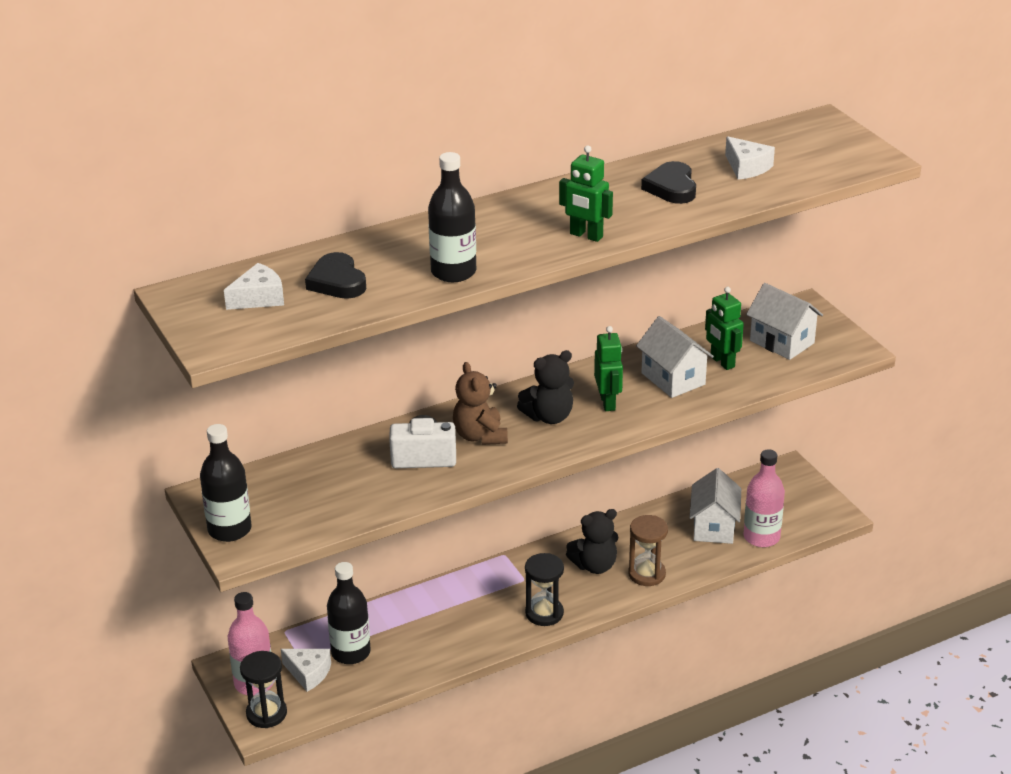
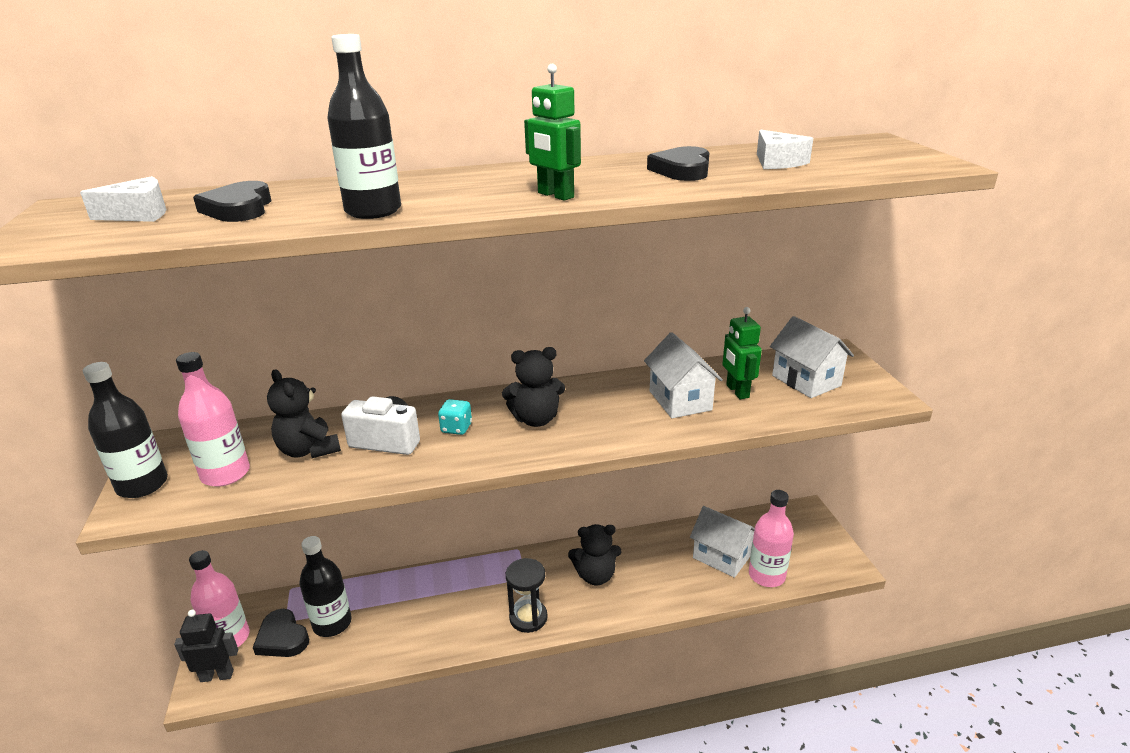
camera: 15 degrees right, 5 degrees down
black hourglass [240,651,287,728] -> black robot [174,610,238,682]
white cheese [281,649,331,692] -> black heart [253,609,309,657]
brown teddy bear [453,362,508,445] -> turquoise dice [438,399,472,435]
green robot [594,326,623,411] -> none
brown hourglass [628,515,668,586] -> none
white house [690,468,741,544] -> white house turned 75 degrees counterclockwise [690,506,755,578]
none -> pink bottle [176,352,250,487]
none -> black teddy bear [267,370,341,458]

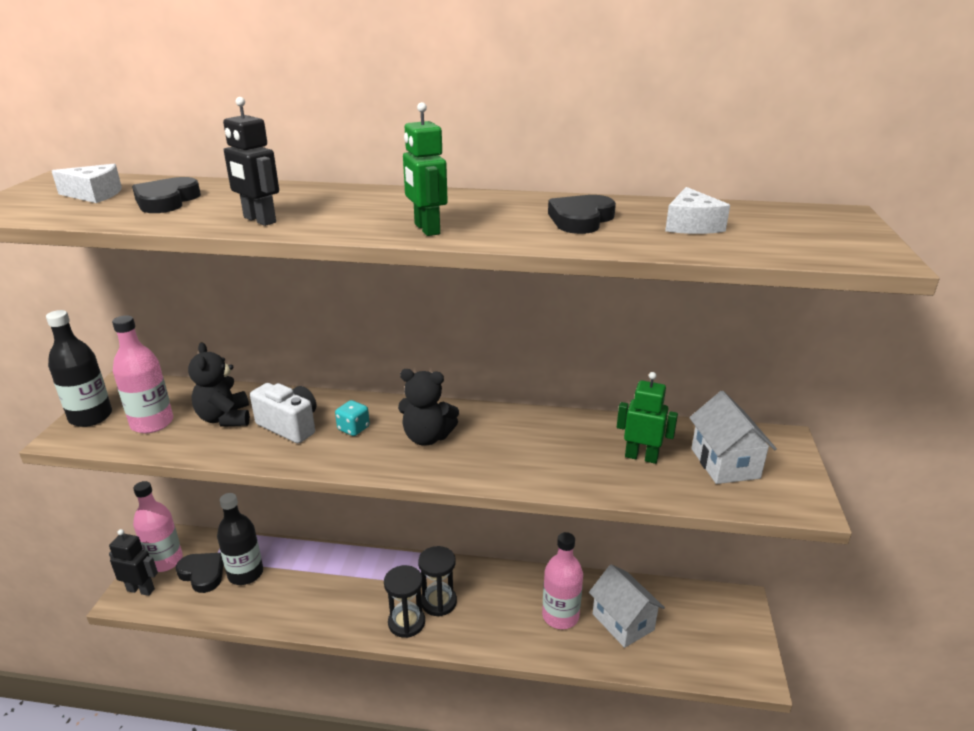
camera: 20 degrees right, 0 degrees up
black heart [253,609,309,657] -> black heart turned 150 degrees clockwise [176,553,223,593]
black bottle [327,34,401,219] -> black robot [223,97,279,226]
black teddy bear [568,524,621,585] -> none
white house [644,332,723,418] -> none
green robot [723,307,762,399] -> green robot turned 105 degrees clockwise [617,372,678,464]
pink bottle [749,490,794,587] -> pink bottle moved to [542,532,583,629]
none -> black hourglass [418,546,457,616]

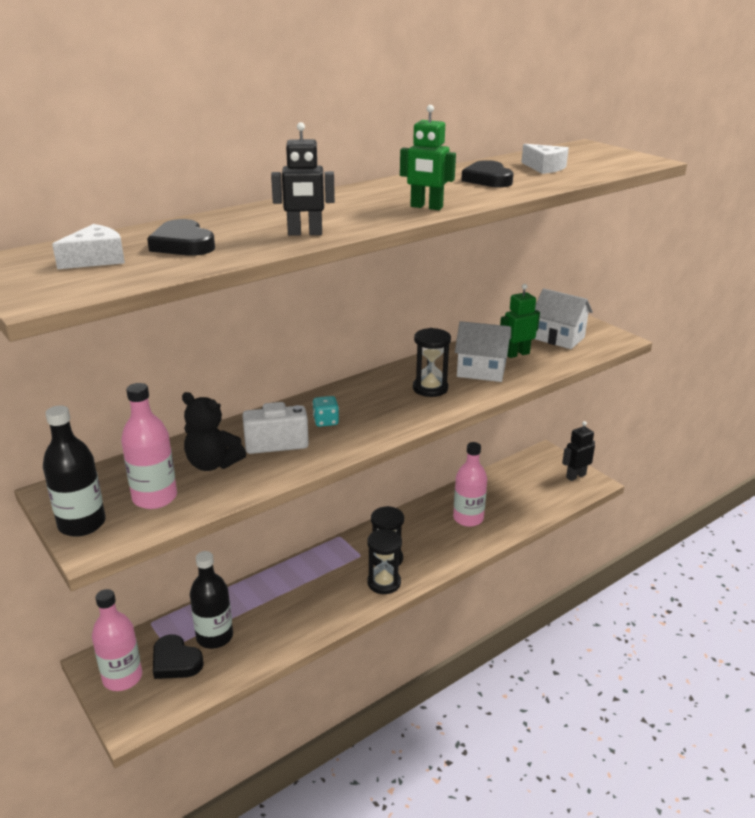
camera: 45 degrees left, 0 degrees up
black robot [109,529,158,596] -> black robot moved to [562,421,595,481]
black heart [176,553,223,593] -> black heart turned 135 degrees counterclockwise [153,634,204,679]
black teddy bear [398,369,459,446] -> none
white house [589,564,665,648] -> white house moved to [455,321,511,382]
none -> black hourglass [413,328,451,397]

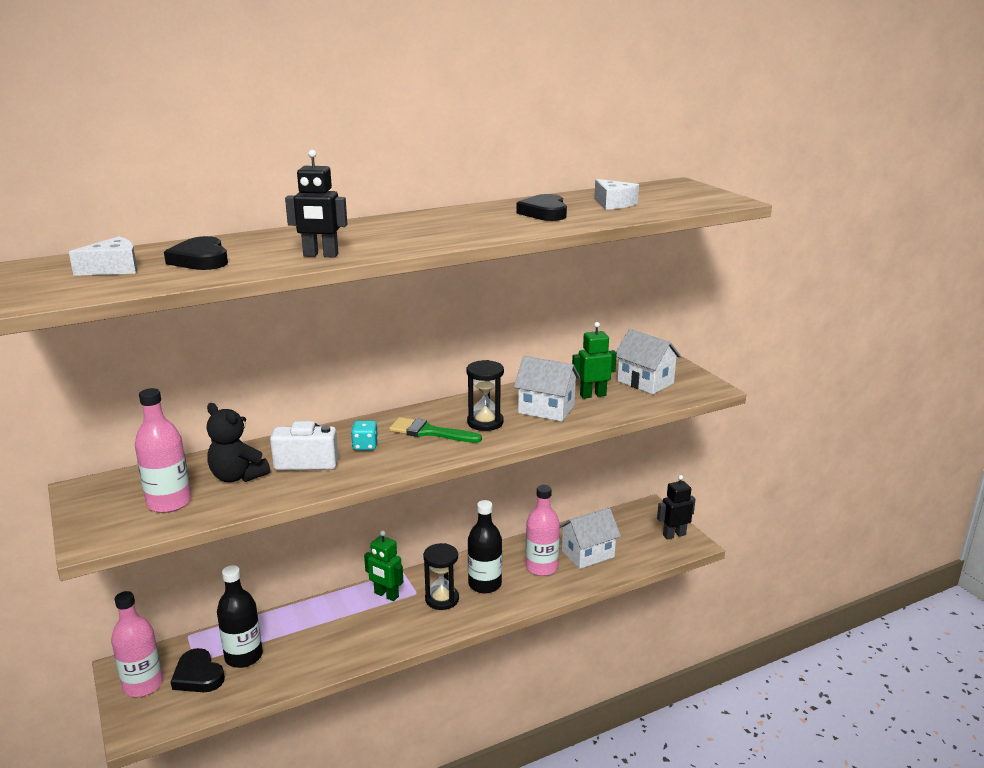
camera: 10 degrees right, 5 degrees down
black bottle [43,405,106,537] -> black bottle moved to [468,500,502,593]
black hourglass [367,529,402,594] -> none
green robot [400,105,456,210] -> green robot moved to [364,530,403,601]
none -> green brush [389,417,482,443]
none -> white house [560,508,621,569]

